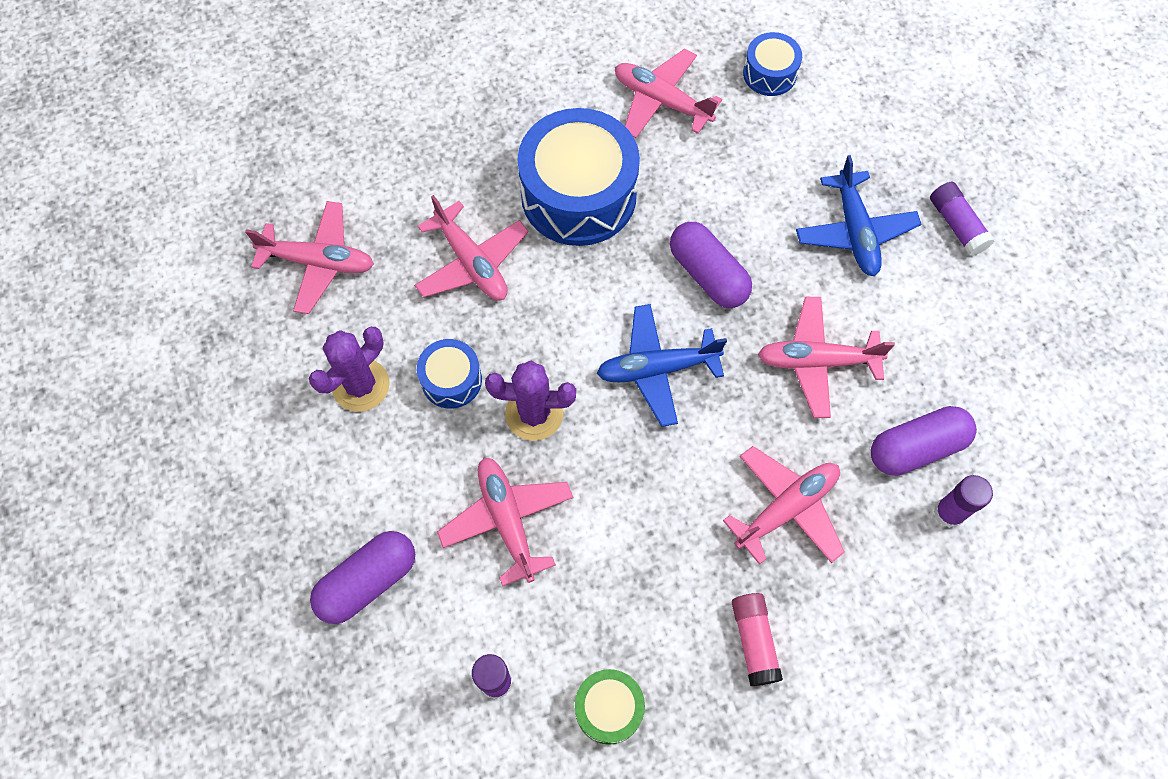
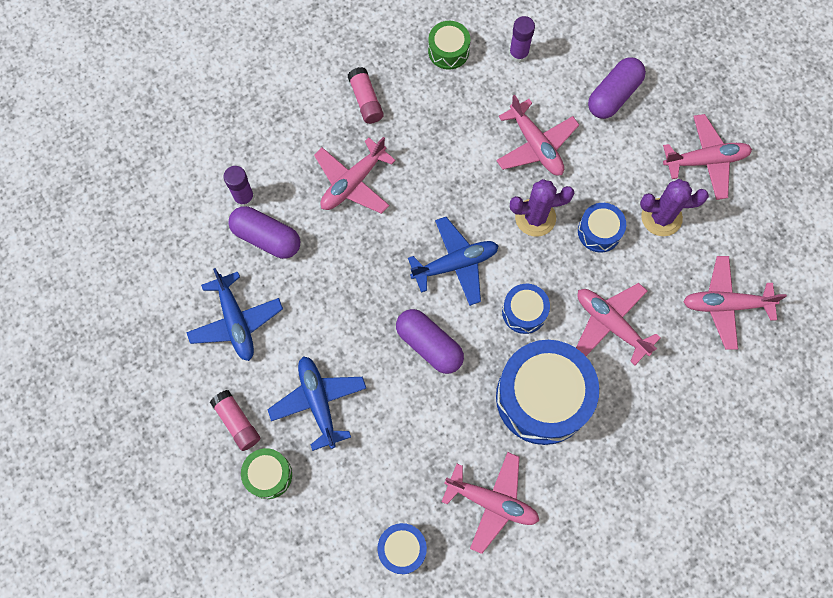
camera: 170 degrees right, 5 degrees up
purple cactus [309,327,390,412] -> purple cactus turned 60 degrees clockwise [640,179,709,236]
pink plane [758,297,895,418] -> pink plane moved to [663,114,752,200]
purple capsule [871,406,977,476] -> purple capsule turned 60 degrees clockwise [228,206,300,259]
purple glue stick [930,182,995,256] -> pink glue stick [210,390,260,451]
none -> blue plane [186,268,283,361]
none -> green drum [241,448,292,499]
none -> blue drum [502,284,550,334]

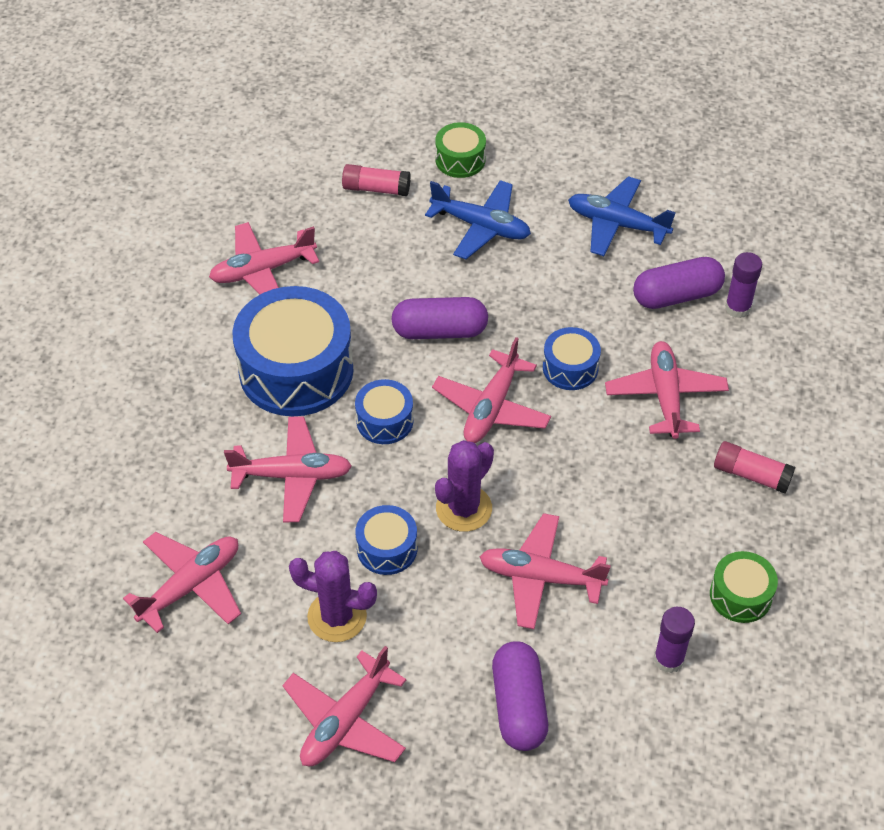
camera: 135 degrees right, 20 degrees down
pink glue stick [210,390,260,451] -> pink glue stick moved to [342,164,411,196]
blue drum [377,523,427,574] -> blue drum moved to [543,327,601,390]
blue plane [408,217,499,306] -> pink plane [432,337,551,443]
purple cactus [640,179,709,236] -> purple cactus turned 60 degrees clockwise [289,551,377,642]

